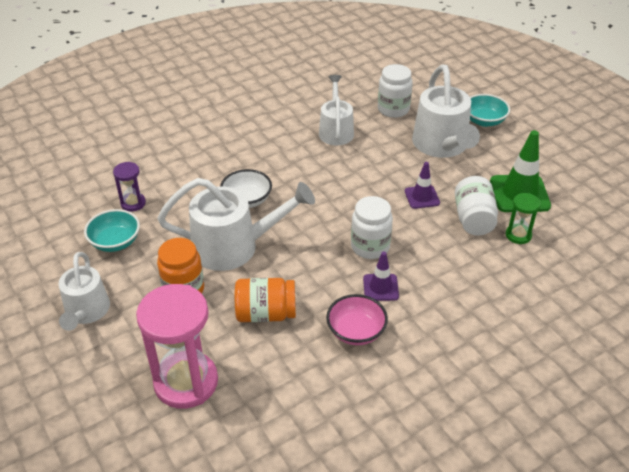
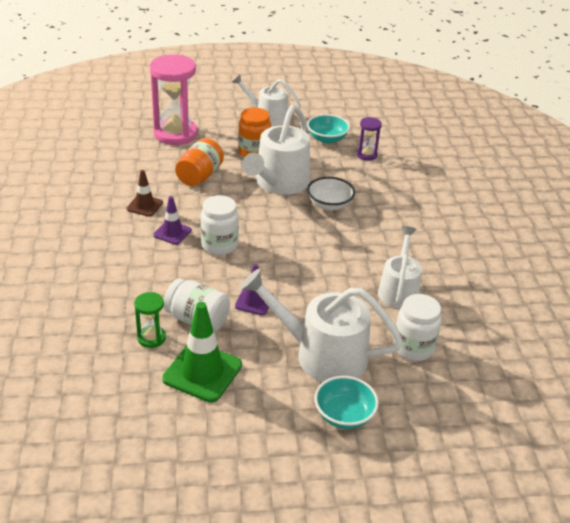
camera: 115 degrees right, 5 degrees down
white watering can [319,75,354,145] -> white watering can turned 105 degrees counterclockwise [378,226,422,309]
pink bowl [326,294,388,345] -> brown traffic cone [127,170,163,217]

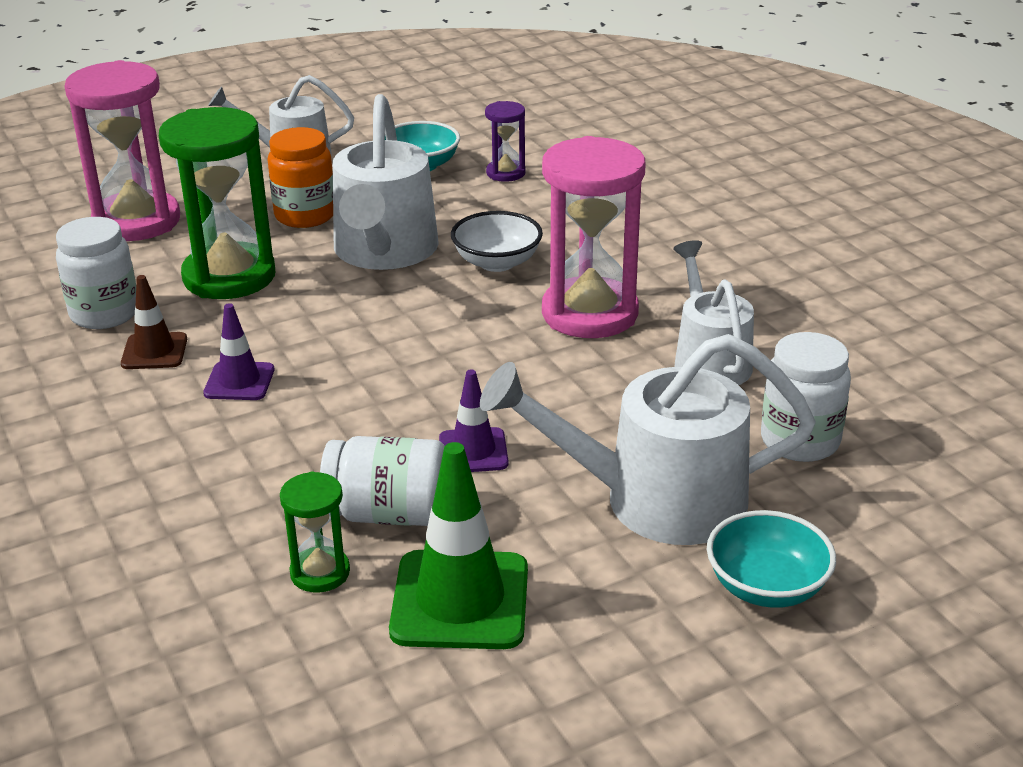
camera: 20 degrees left, 5 degrees down
orange jar [175,138,224,186] -> green hourglass [159,107,275,299]
white jar [200,195,239,255] -> white jar moved to [56,217,136,329]
none -> pink hourglass [542,136,646,338]

